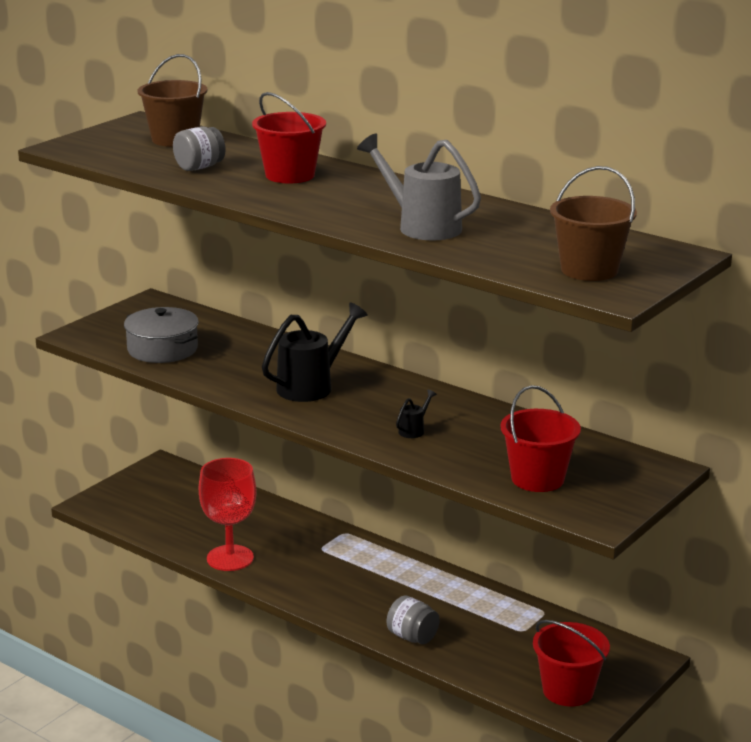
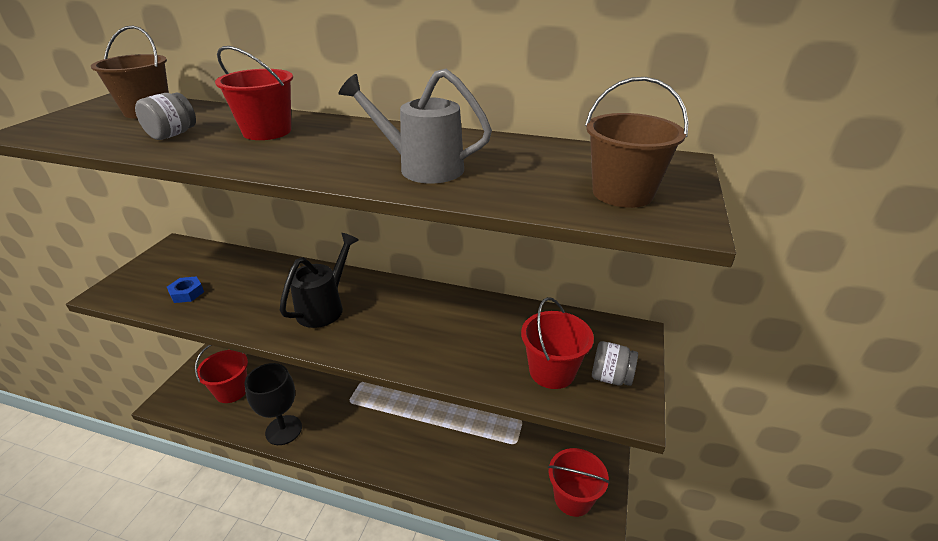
camera: 20 degrees left, 10 degrees up
grey pot [124,307,199,363] -> blue nut [167,276,204,303]
red goblet [199,458,257,571] -> black goblet [244,363,302,445]
grey jar [387,596,440,644] -> grey jar moved to [592,341,638,386]
black watering can [396,390,437,438] -> none
none -> red bucket [195,345,248,403]

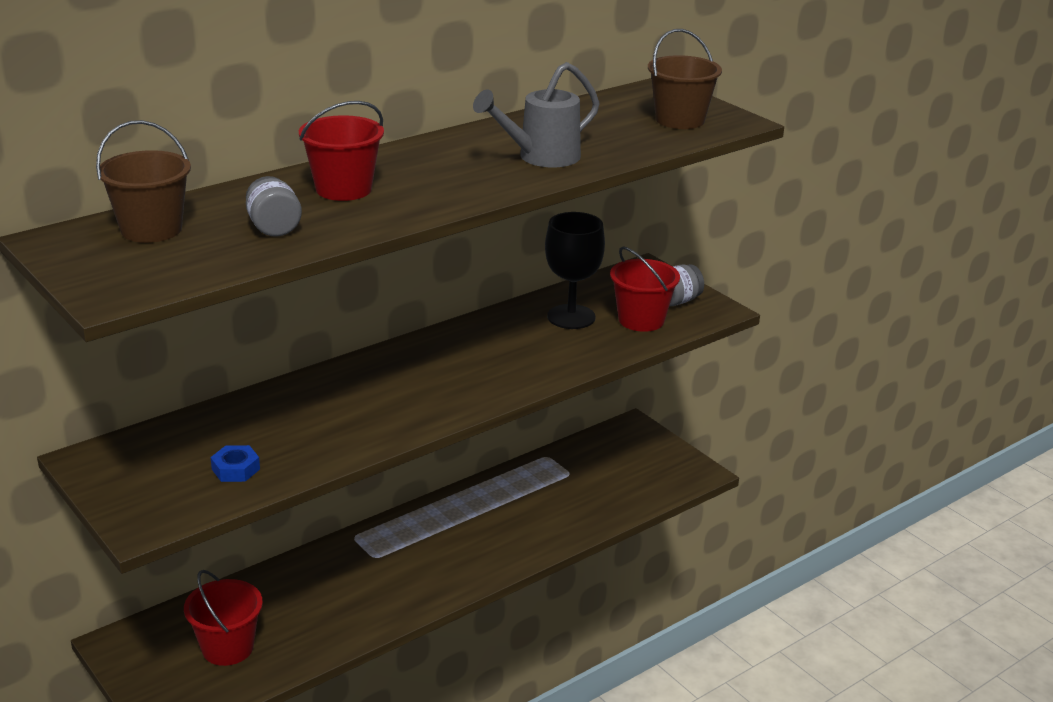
camera: 55 degrees left, 5 degrees down
black goblet [244,363,302,445] -> black goblet moved to [545,212,605,329]
black watering can [280,233,359,328] -> none
red bucket [548,448,610,517] -> none

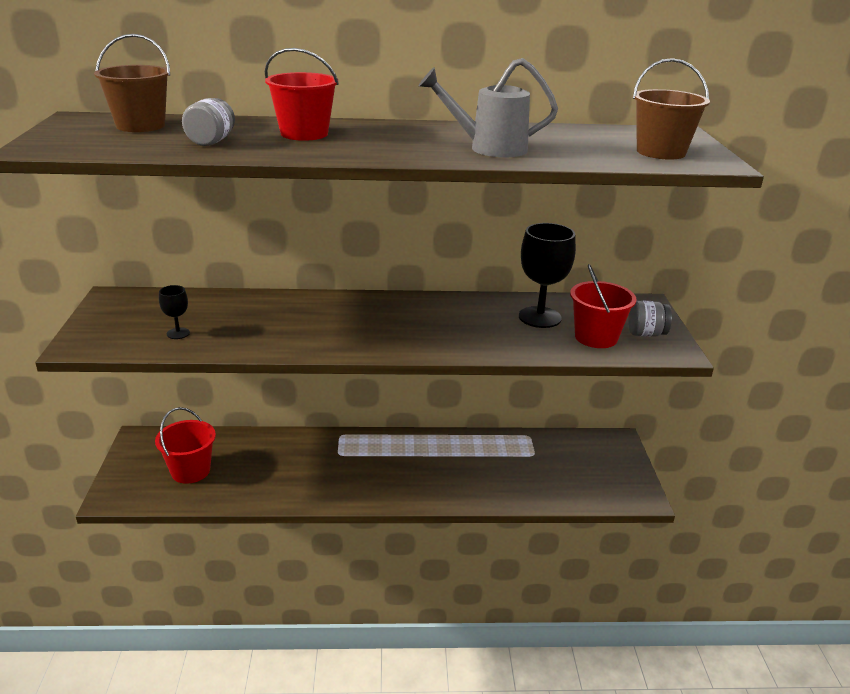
camera: 35 degrees right, 0 degrees up
blue nut [210,445,260,482] -> black goblet [159,285,190,339]

